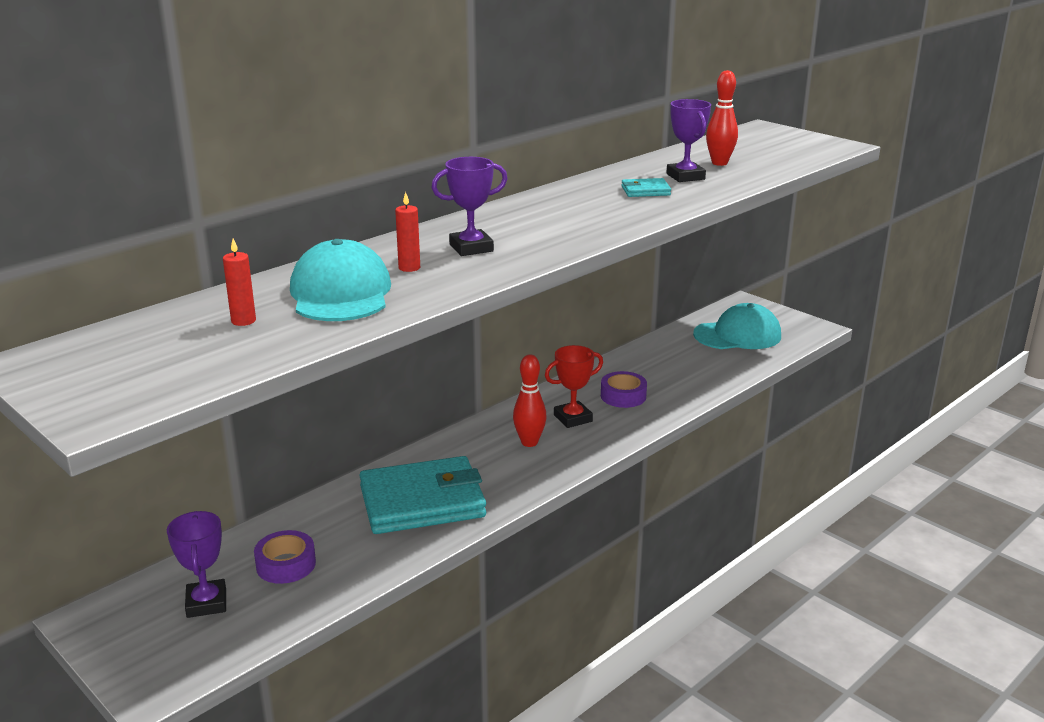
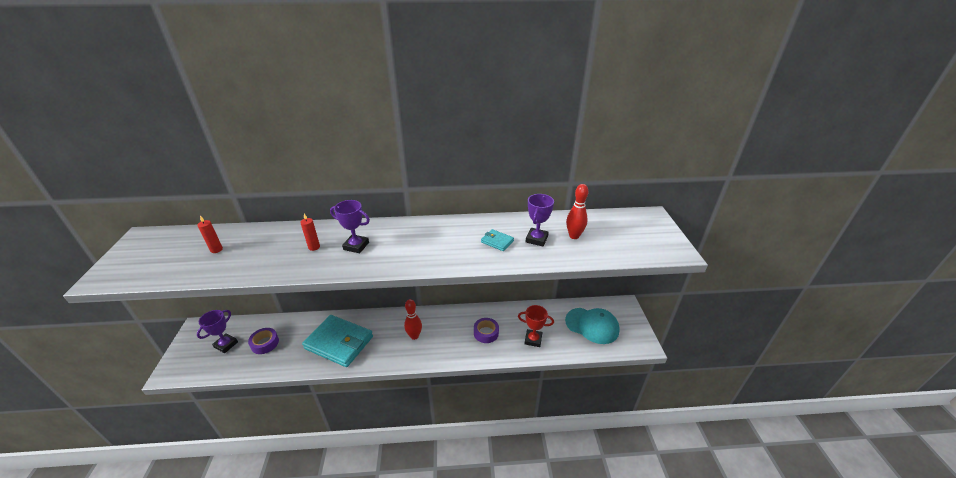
camera: 40 degrees right, 10 degrees up
turquoise cap [290,239,391,321] -> none
red trophy [545,345,603,428] -> red trophy moved to [518,305,554,347]

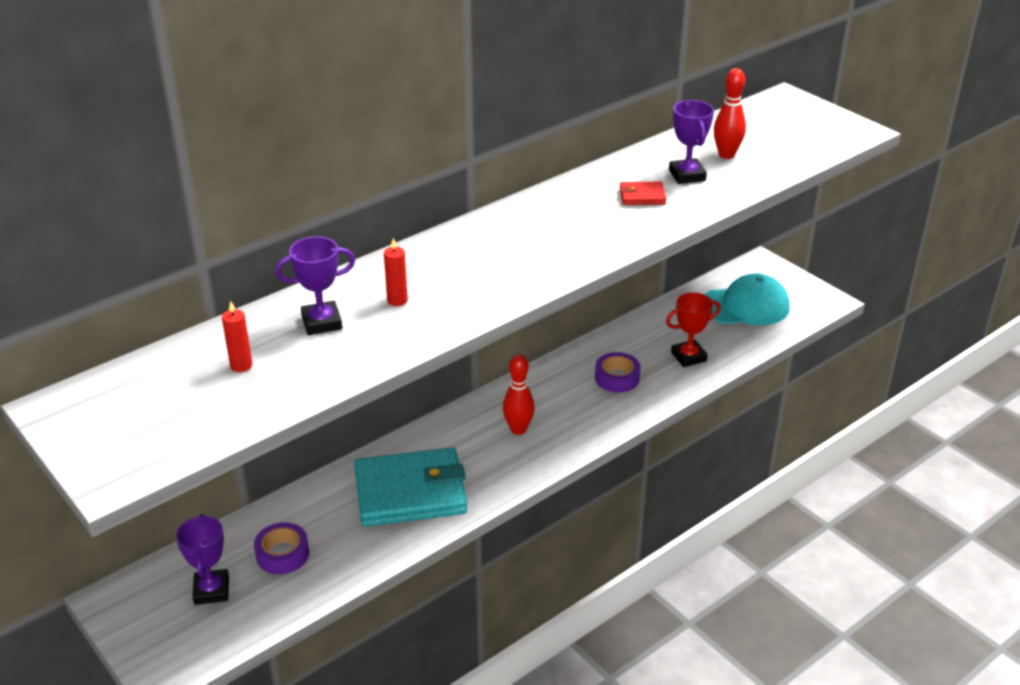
camera: 35 degrees left, 0 degrees up
purple trophy [330,200,370,253] -> purple trophy moved to [275,237,355,335]
turquoise wallet [481,229,514,251] -> red wallet [620,182,666,205]

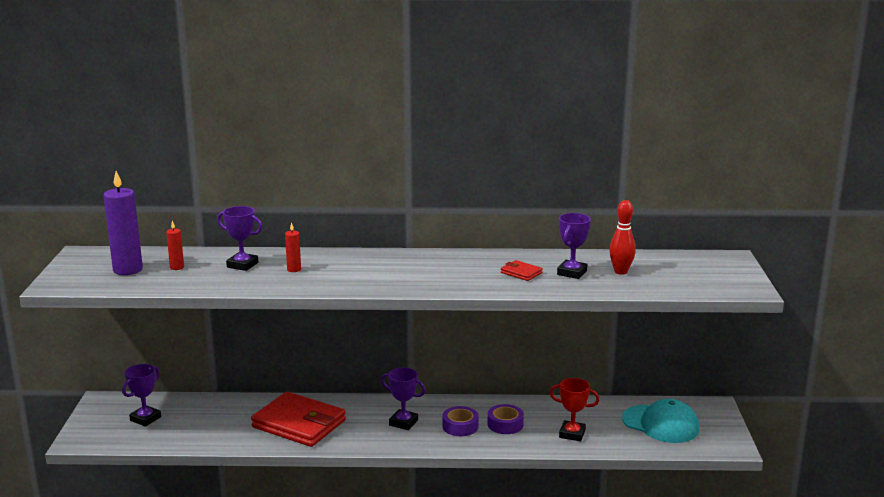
camera: 40 degrees right, 15 degrees down
purple tape [254,522,309,574] -> purple tape moved to [442,406,479,436]
turquoise wallet [354,447,467,527] -> red wallet [251,392,346,447]
red bowling pin [503,354,535,435] -> purple trophy [381,367,426,430]
none -> purple candle [103,171,143,275]

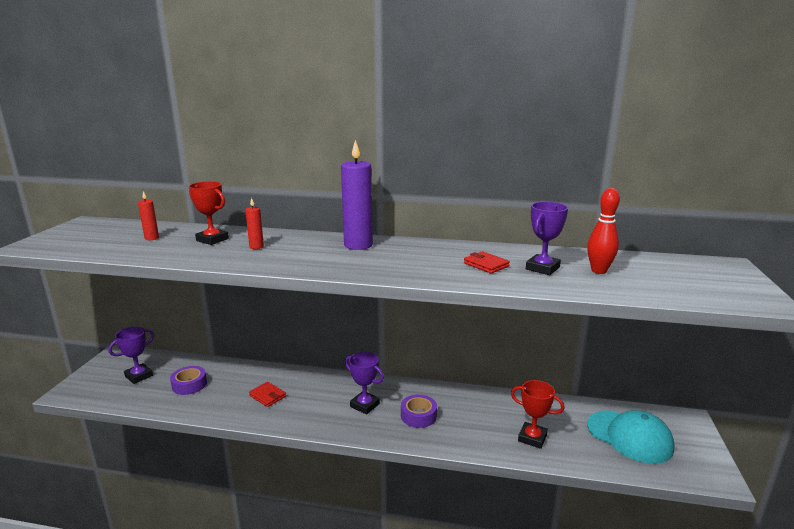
camera: 10 degrees right, 0 degrees up
purple candle [103,171,143,275] -> purple candle moved to [341,140,373,250]
purple trophy [217,206,262,271] -> red trophy [189,181,229,245]
red wallet [251,392,346,447] -> red wallet [249,382,286,407], size x0.42
purple tape [488,404,524,434] -> purple tape moved to [170,366,207,395]

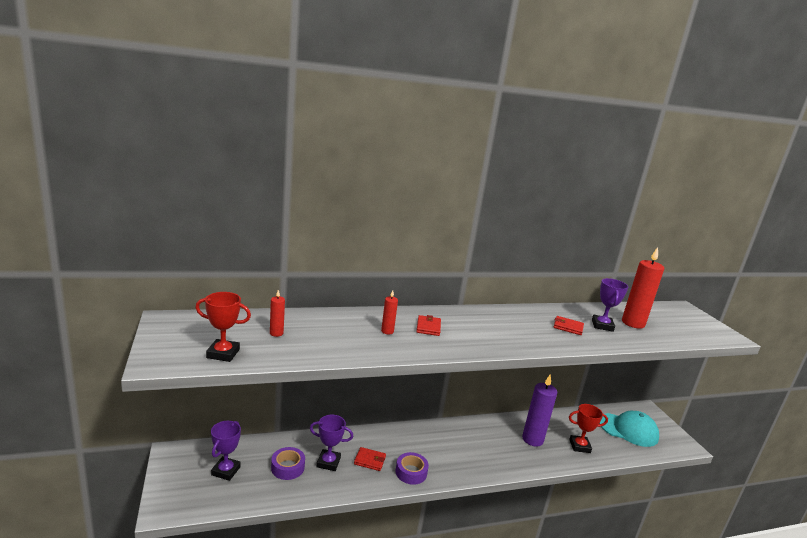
camera: 30 degrees left, 0 degrees up
red trophy [189,181,229,245] -> red trophy moved to [195,292,251,362]
purple candle [341,140,373,250] -> purple candle moved to [522,374,557,447]
purple trophy [345,352,384,415] -> purple trophy moved to [310,415,353,471]
purple tape [401,394,437,428] -> purple tape moved to [396,452,429,485]
red bowling pin [587,188,620,274] -> red candle [622,247,665,329]
none -> red wallet [416,315,441,336]

